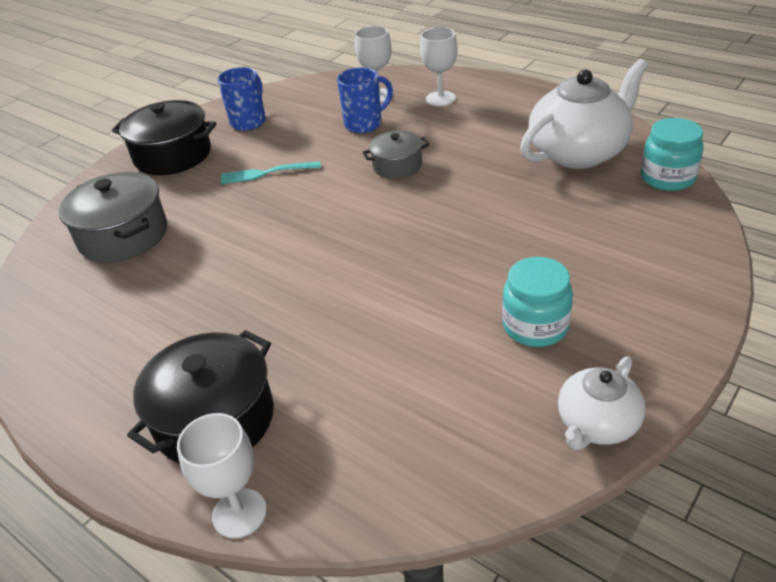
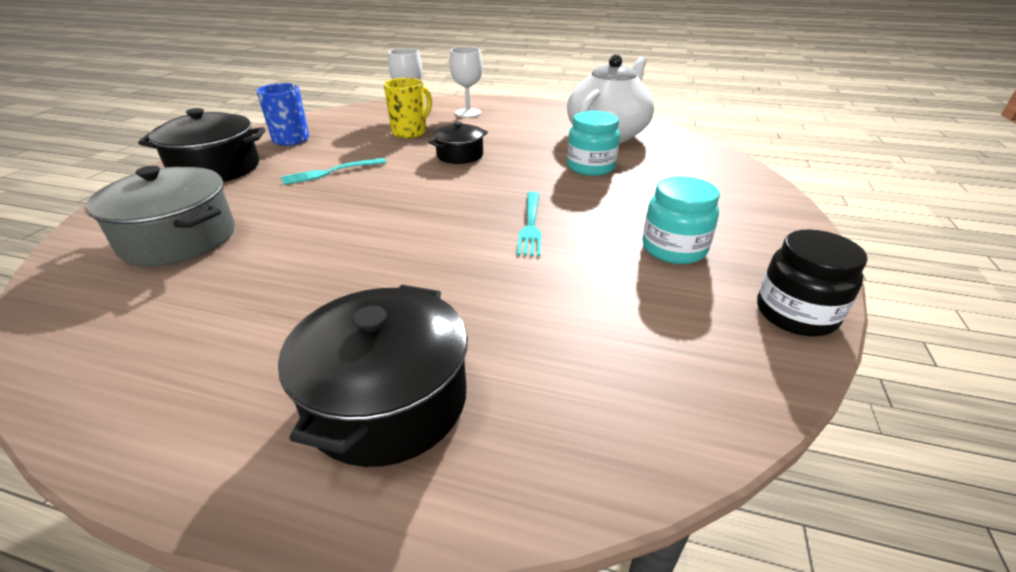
camera: 25 degrees left, 5 degrees down
white goblet [177,413,267,538] -> none
blue mug [337,68,393,134] -> yellow mug [384,78,432,139]
grey pot [362,131,429,179] -> black pot [429,122,488,164]
white teapot [558,357,646,450] -> black jar [757,229,868,336]
turquoise jar [641,118,704,191] -> turquoise jar moved to [567,111,620,176]
none -> turquoise fork [517,192,542,256]

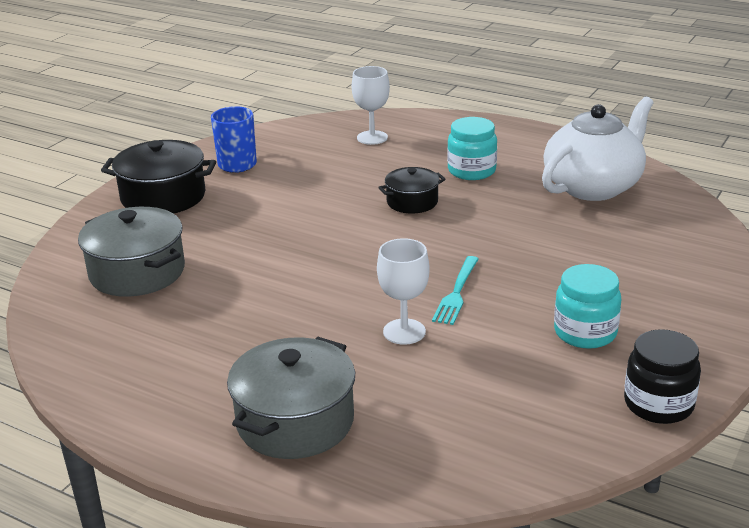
camera: 15 degrees right, 5 degrees down
black pot [278,285,468,467] -> grey pot [227,337,355,459]
turquoise fork [281,158,386,185] -> none
yellow mug [384,78,432,139] -> none
white goblet [450,47,483,117] -> white goblet moved to [377,238,430,345]
turquoise jar [567,111,620,176] -> turquoise jar moved to [447,117,497,180]

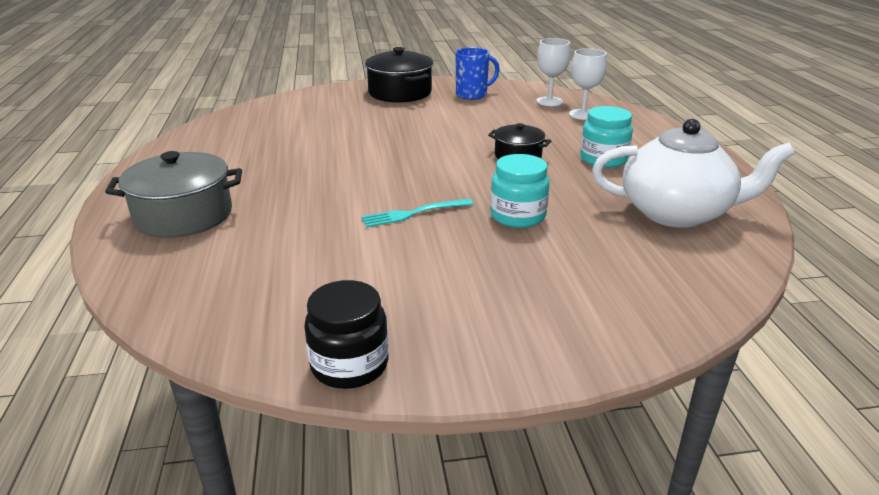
camera: 50 degrees right, 0 degrees up
grey pot [78,207,185,297] -> none
white goblet [377,238,430,345] -> white goblet moved to [536,38,571,106]
turquoise jar [554,264,621,349] -> turquoise jar moved to [490,154,549,228]

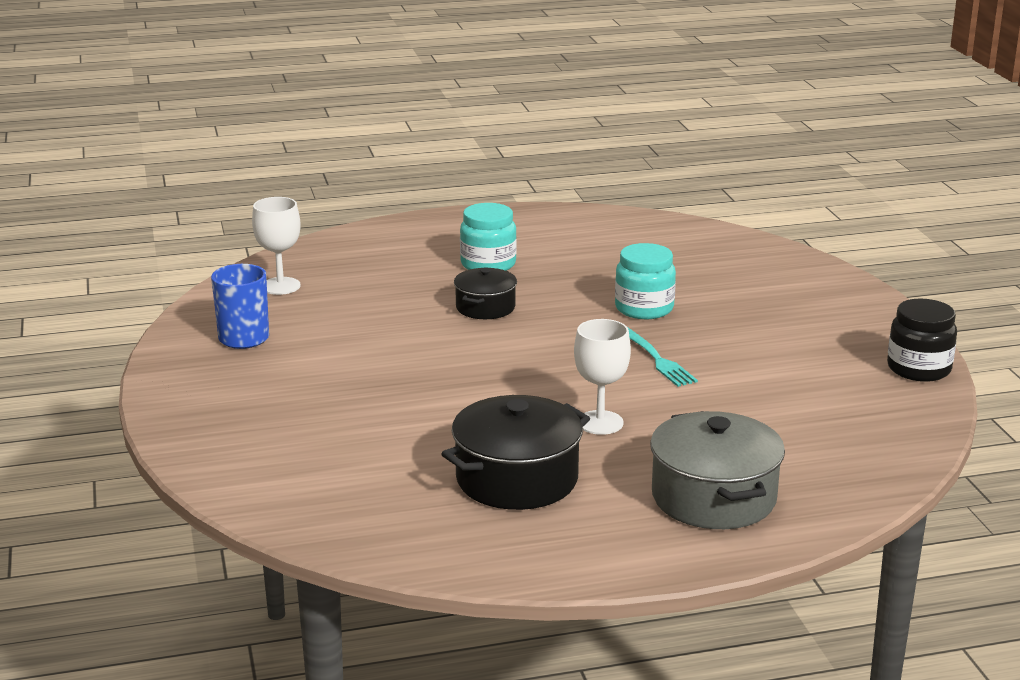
camera: 95 degrees left, 5 degrees down
black pot [365,47,433,103] -> black pot moved to [441,395,590,510]
white goblet [569,48,607,120] -> white goblet moved to [574,319,631,435]
white teapot [592,119,795,228] -> none

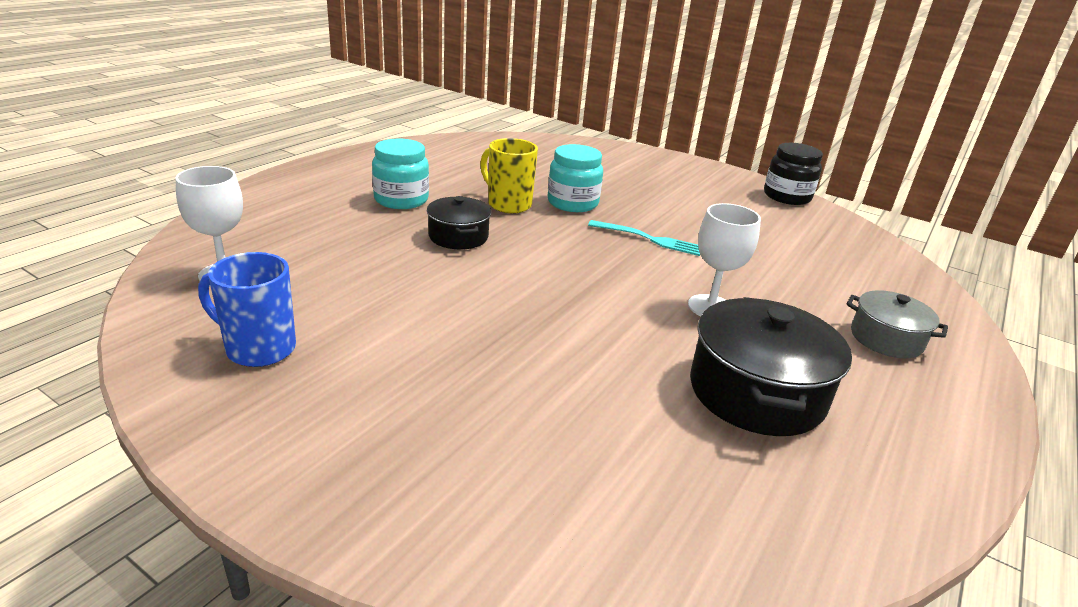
camera: 45 degrees left, 5 degrees up
grey pot [650,411,785,529] -> grey pot [847,290,948,358], size x0.60
none -> yellow mug [480,138,538,213]

